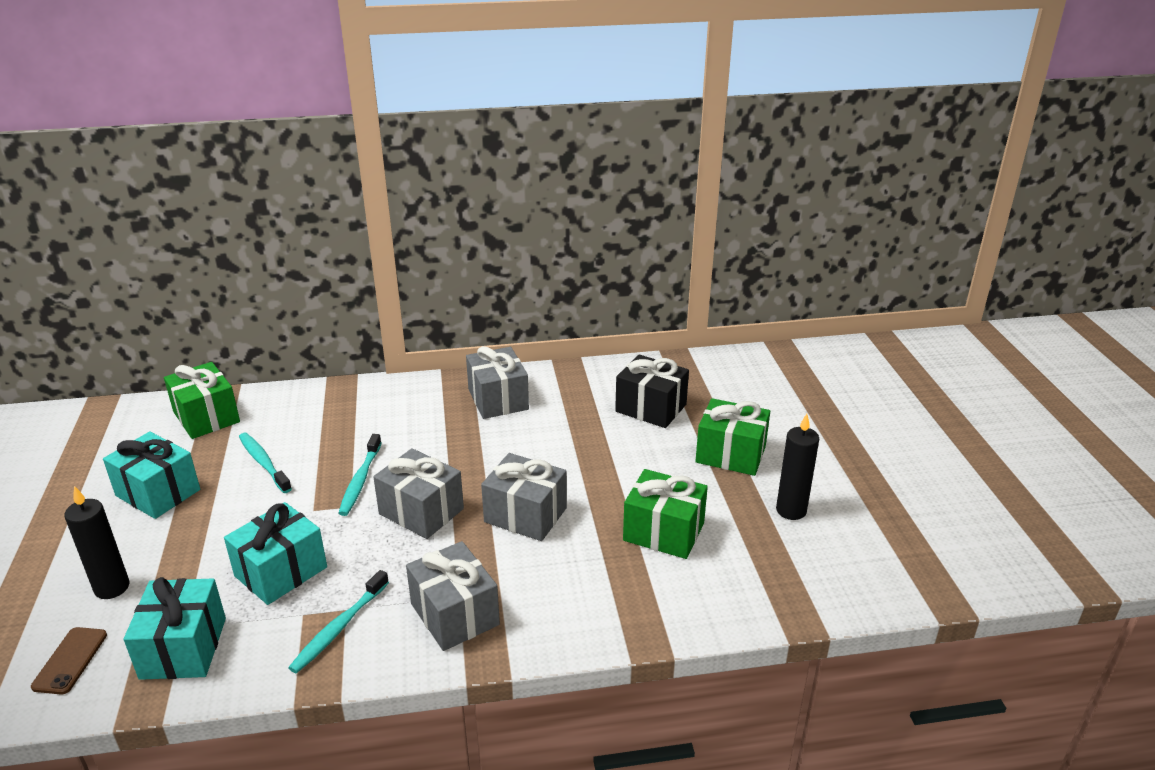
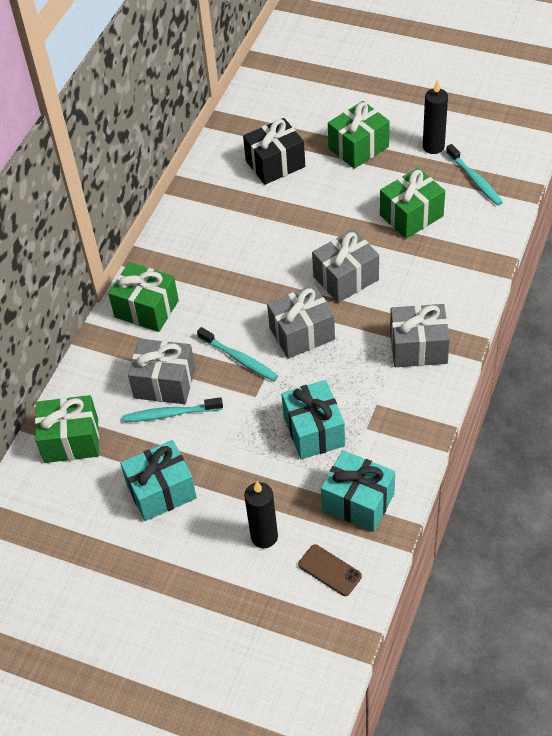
camera: 55 degrees left, 20 degrees up
turquoise toothbrush [288,570,389,673] -> turquoise toothbrush moved to [446,144,503,206]
grey gift [466,346,529,419] -> grey gift moved to [128,339,195,404]
none -> green gift [108,262,179,332]

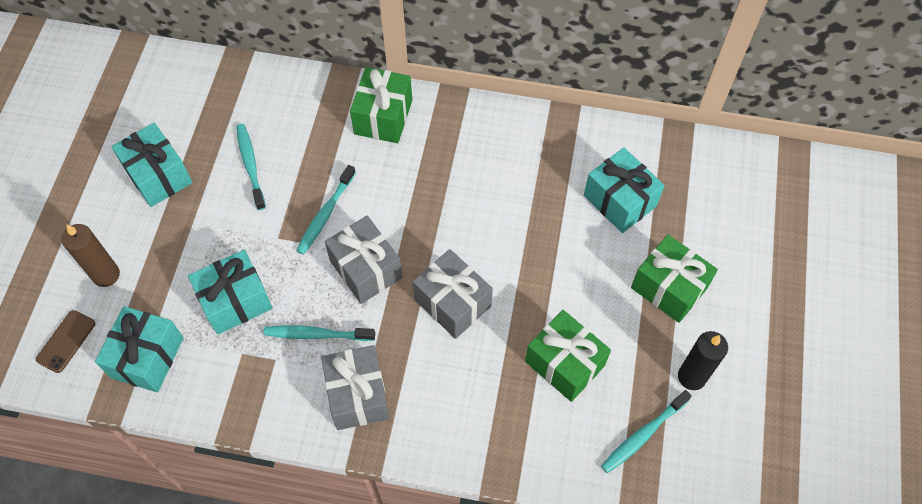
camera: 75 degrees right, 10 degrees up
green gift [35,395,99,463] -> none
grey gift [128,339,195,404] -> none
black gift [243,118,305,185] -> turquoise gift [584,148,664,233]
black candle [244,482,278,548] -> brown candle [61,224,120,287]
none -> turquoise toothbrush [263,325,375,341]

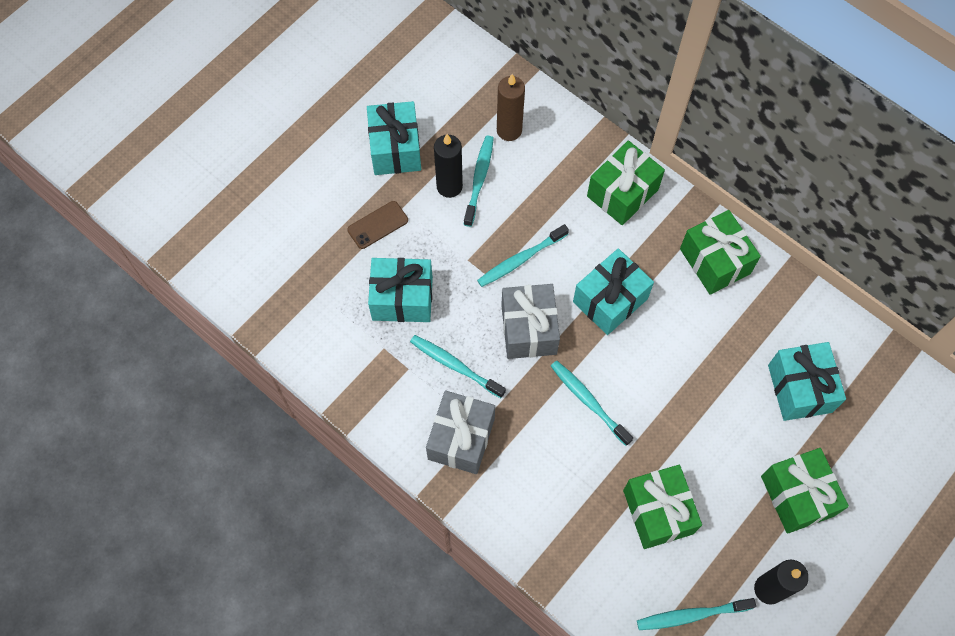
camera: 30 degrees right, 5 degrees up
brown phone [36,310,95,373] -> brown phone moved to [347,201,408,249]
brown candle [61,224,120,287] -> brown candle moved to [497,74,525,141]
turquoise gift [95,306,184,392] -> turquoise gift moved to [573,248,654,335]
grey gift [413,249,493,339] -> turquoise toothbrush [551,361,633,446]
none -> black candle [434,134,463,198]
none -> green gift [680,210,761,295]

